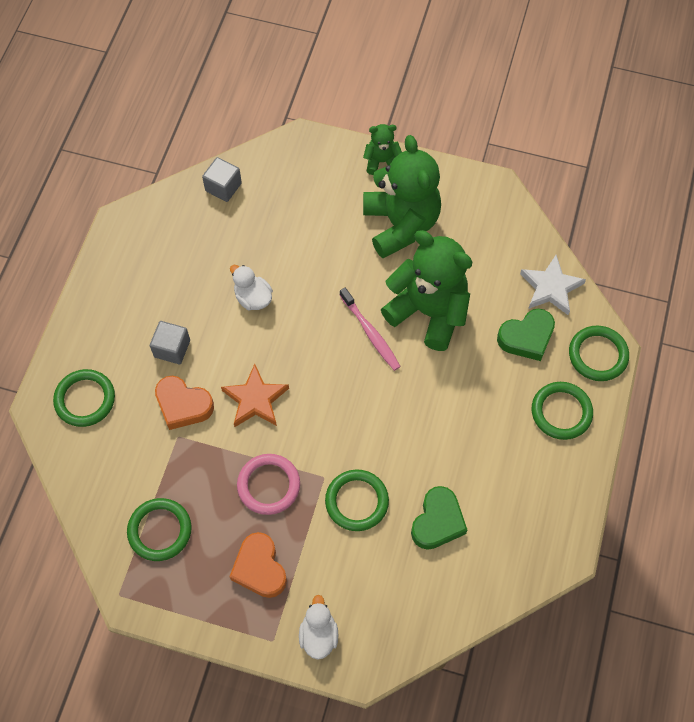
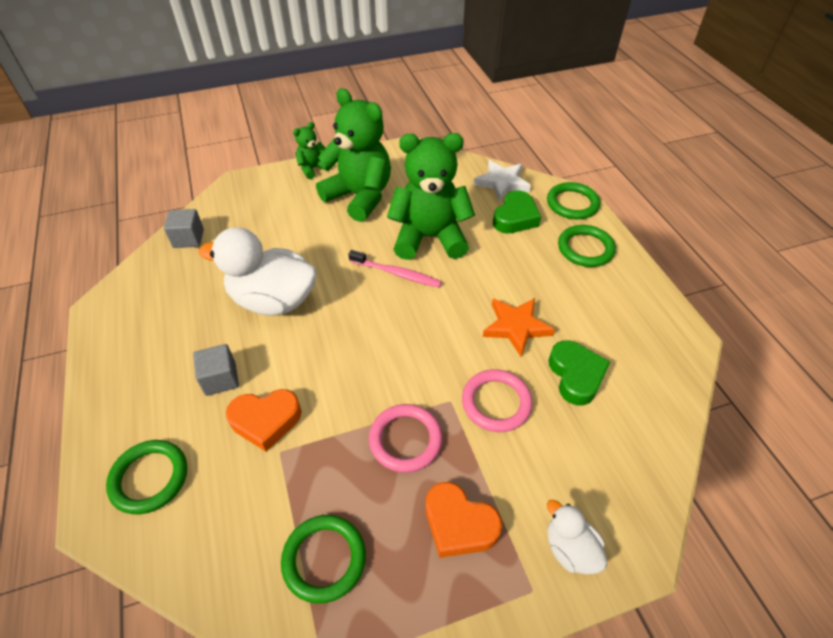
camera: 35 degrees left, 15 degrees down
orange star [221,364,289,427] -> orange star moved to [483,298,555,357]
white duck [230,265,273,310] -> white duck [199,227,317,316], size x2.01
green ring [325,470,389,531] -> pink ring [462,369,533,432]

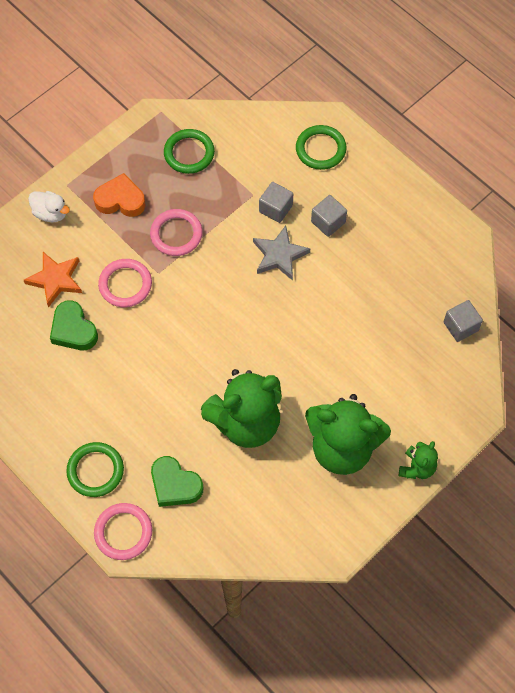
camera: 155 degrees right, 15 degrees up
white duck [199,227,317,316] -> none
orange heart [226,389,302,452] -> grey cube [259,182,293,223]
pink toothbrush [348,250,442,288] -> none
white star [473,160,531,201] -> none
orange star [483,298,555,357] -> orange star moved to [24,252,82,308]
green heart [493,190,541,234] -> green heart turned 60 degrees counterclockwise [151,456,203,507]
green ring [547,182,600,219] -> pink ring [94,503,152,560]
none -> grey star [253,226,310,281]

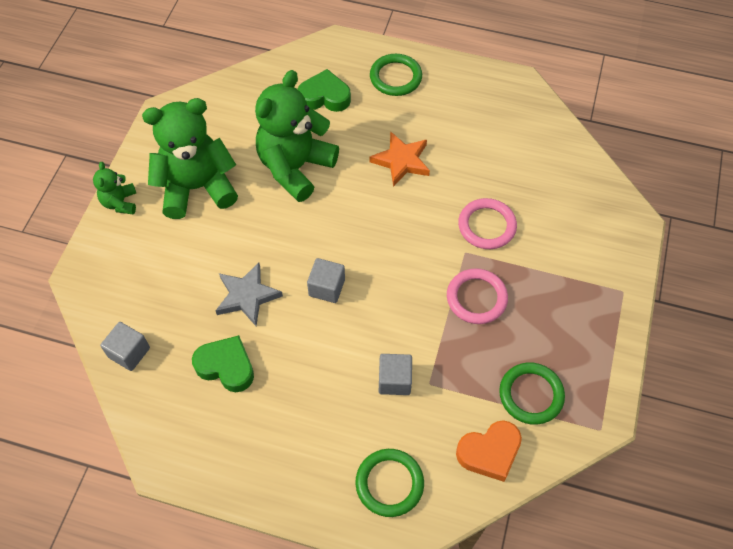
camera: 150 degrees right, 5 degrees down
orange star [24,252,82,308] -> orange star moved to [369,131,430,187]
white duck [28,191,70,222] -> none
green heart [50,300,98,350] -> green heart moved to [192,335,254,392]
orange heart [93,173,145,217] -> orange heart moved to [456,420,522,482]
pink ring [94,503,152,560] -> none
grey star [253,226,310,281] -> grey star moved to [215,263,283,326]
grey cube [311,195,347,237] -> grey cube moved to [307,258,345,303]

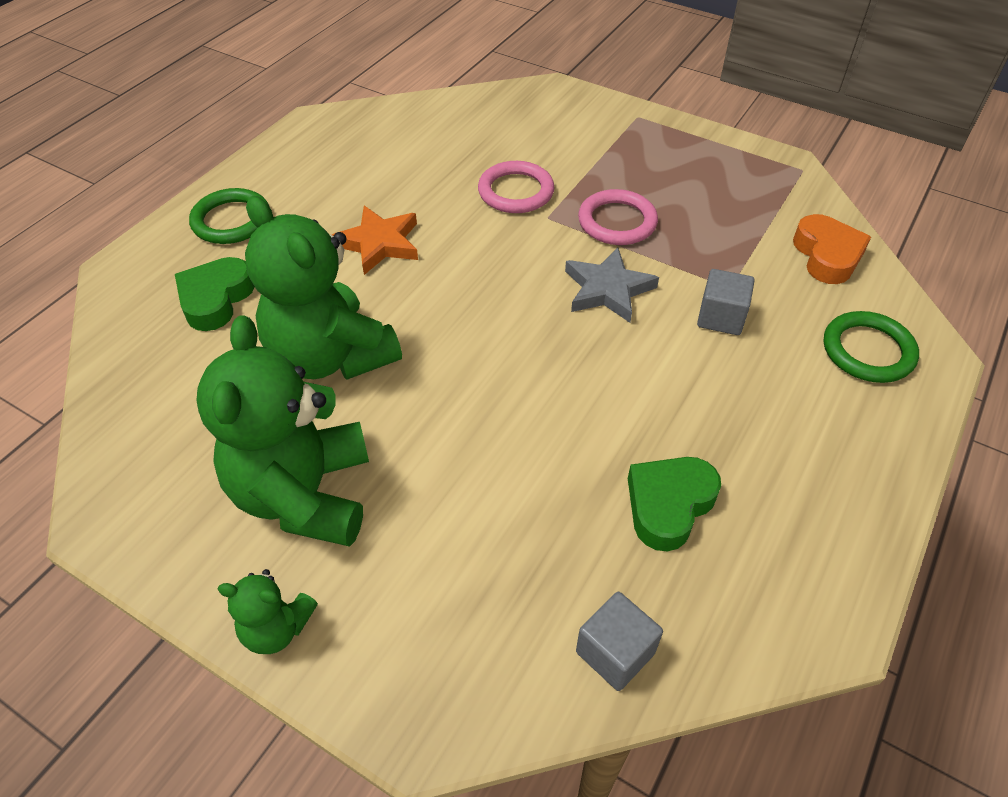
camera: 75 degrees left, 10 degrees down
grey star [215,263,283,326] -> grey star moved to [565,248,659,323]
grey cube [307,258,345,303] -> none
green ring [499,363,565,425] -> none

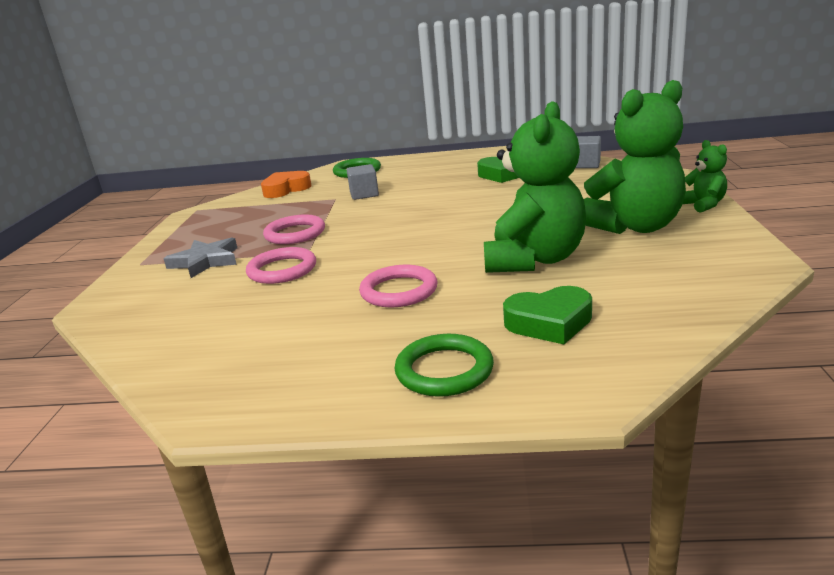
camera: 115 degrees left, 25 degrees down
orange star [332,206,418,275] -> pink ring [359,265,437,307]
grey star [565,248,659,323] -> grey star moved to [164,237,237,278]

